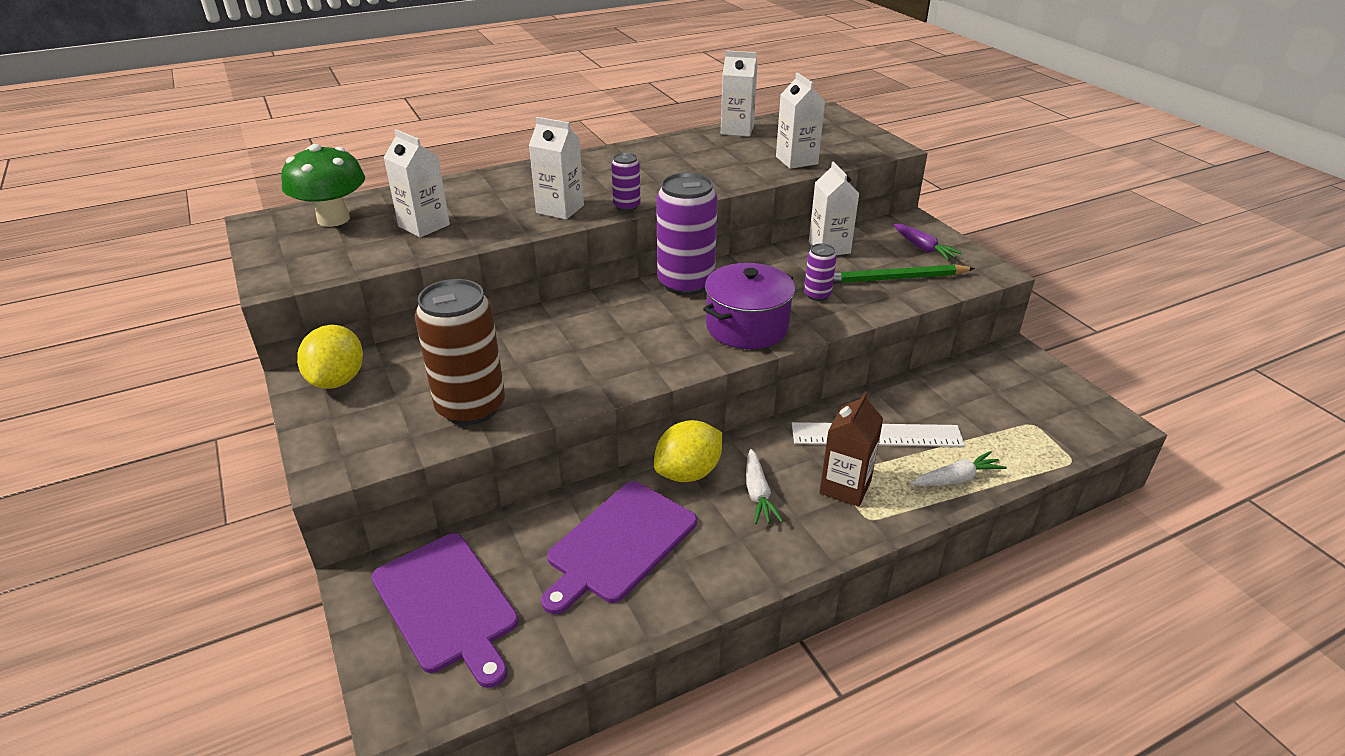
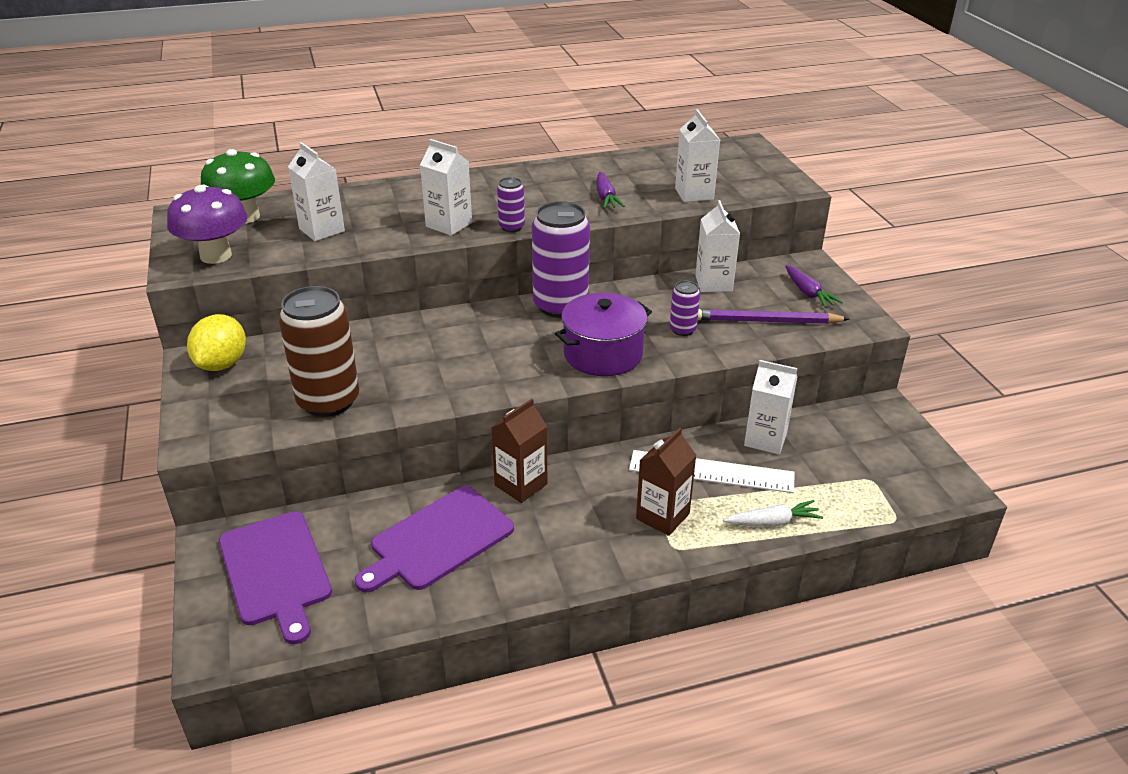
camera: 10 degrees right, 0 degrees up
yellow lemon [654,420,722,482] -> brown carton [491,399,547,503]
white carton [721,50,757,137] -> white carton moved to [744,360,797,454]
white carrot [746,449,783,524] -> none
green pencil [833,264,975,284] -> purple pencil [698,309,849,324]
none -> purple mushroom [167,185,248,264]
none -> purple carrot [597,172,625,209]

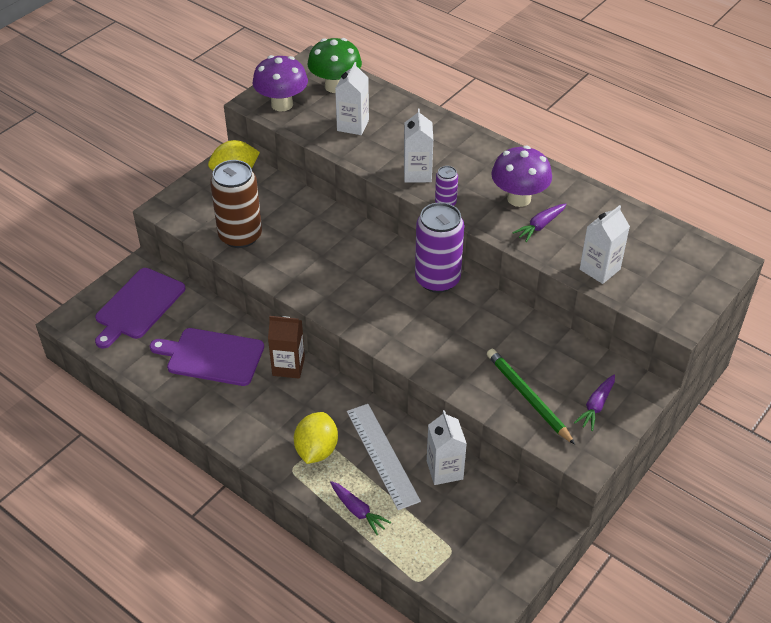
camera: 55 degrees right, 10 degrees up
purple pot [555,293,652,376] -> none
brown carton [636,428,696,536] -> yellow lemon [294,412,338,464]
purple can [670,281,700,336] -> none
white carton [695,200,740,292] -> none
purple pencil [698,309,849,324] -> green pencil [487,349,575,445]
white carrot [723,500,823,527] -> purple carrot [330,481,391,535]
none -> purple mushroom [491,146,552,207]

